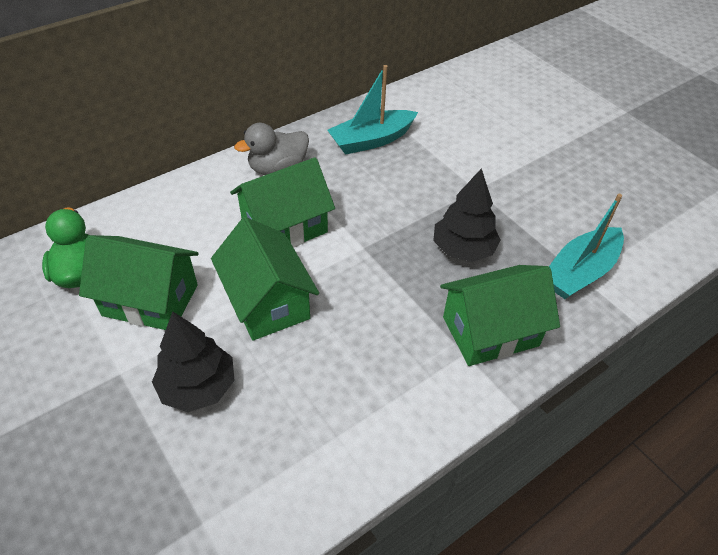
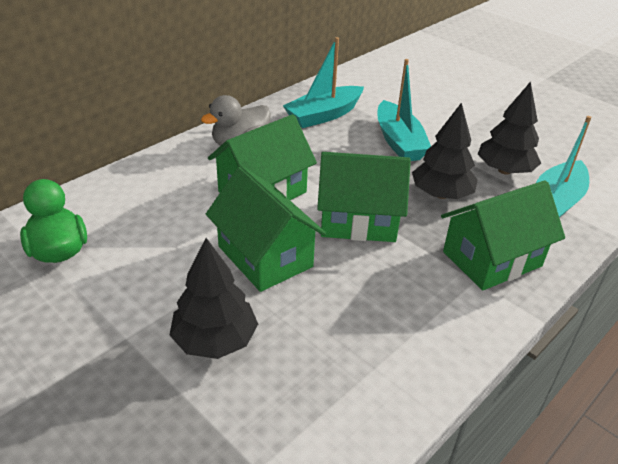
camera: 10 degrees left, 10 degrees down
green house [79,235,199,330] -> green house moved to [317,152,411,242]
none -> turquoise boat [377,59,431,161]
none -> black tree [478,81,541,175]

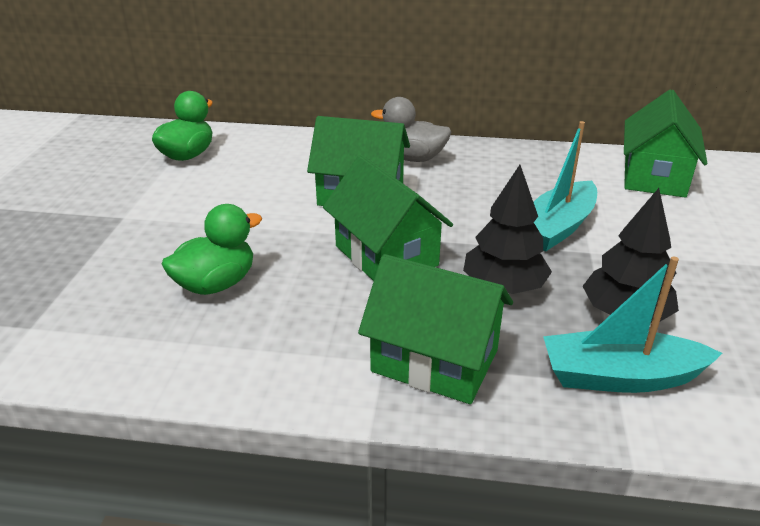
camera: 55 degrees right, 5 degrees down
black tree [170,238,258,359] -> none
green house [206,166,326,292] -> green house moved to [624,90,708,197]
turquoise boat [283,37,364,128] -> none
none -> green duck [162,204,262,295]

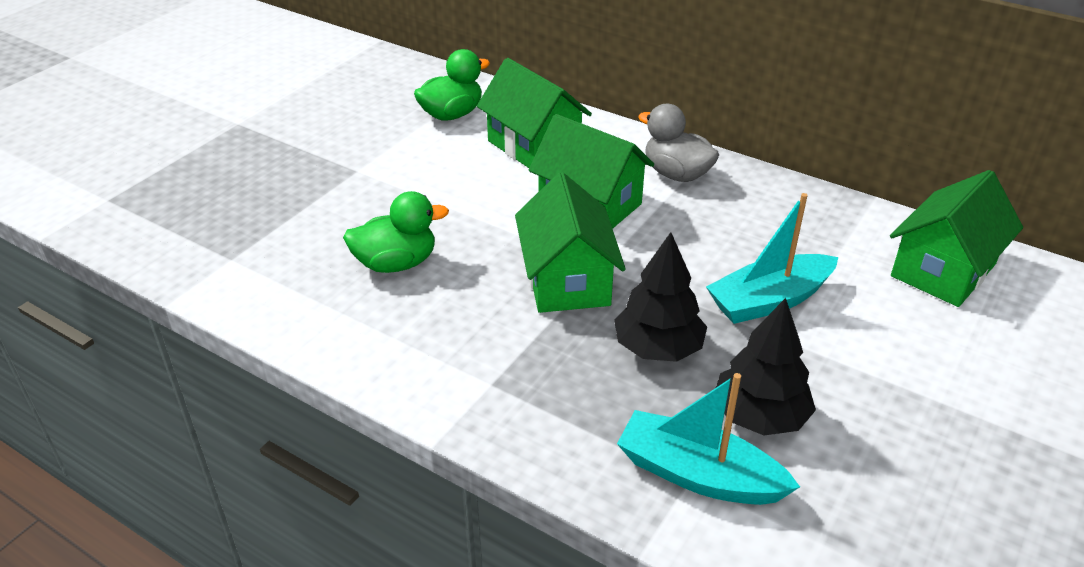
camera: 25 degrees right, 5 degrees up
green house [358,254,513,404] -> green house moved to [477,58,592,168]

